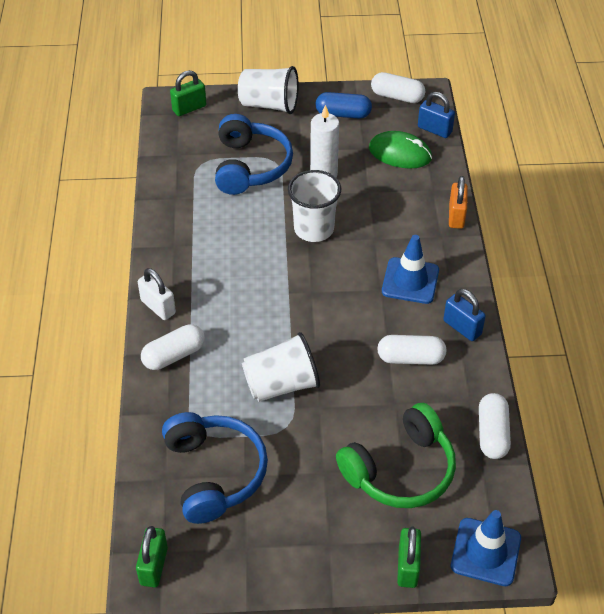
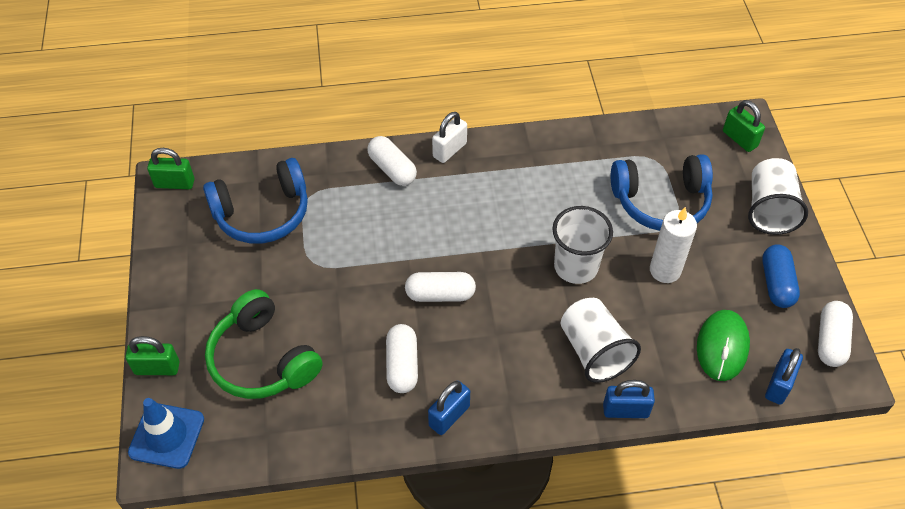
camera: 85 degrees right, 5 degrees up
white cup [242,332,320,402] -> white cup moved to [561,298,641,383]
blue traffic cone [382,235,439,304] -> none
orange padlock [449,176,468,229] -> blue padlock [603,380,655,418]
white capsule [479,393,511,459] -> white capsule moved to [405,272,476,302]

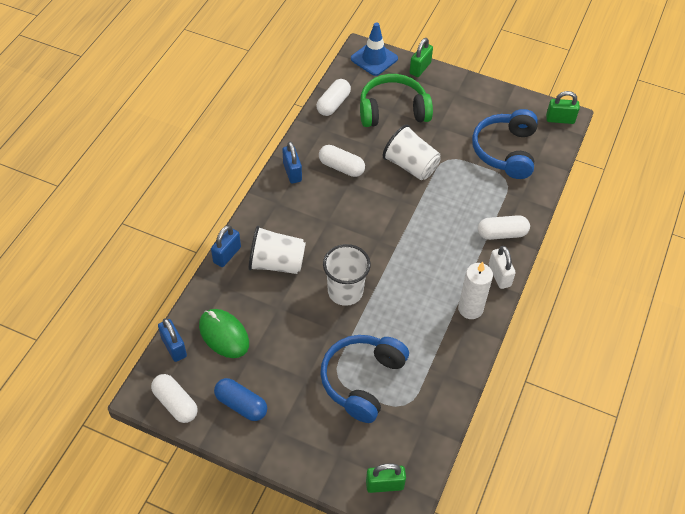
camera: 120 degrees right, 0 degrees up
green padlock [147,148,194,189] -> green padlock turned 60 degrees clockwise [546,91,580,124]
white capsule [405,272,476,302] -> white capsule moved to [316,79,351,116]
white candle [650,207,697,283] -> white candle moved to [458,262,493,319]
white cup [748,158,808,235] -> white cup moved to [383,124,441,180]

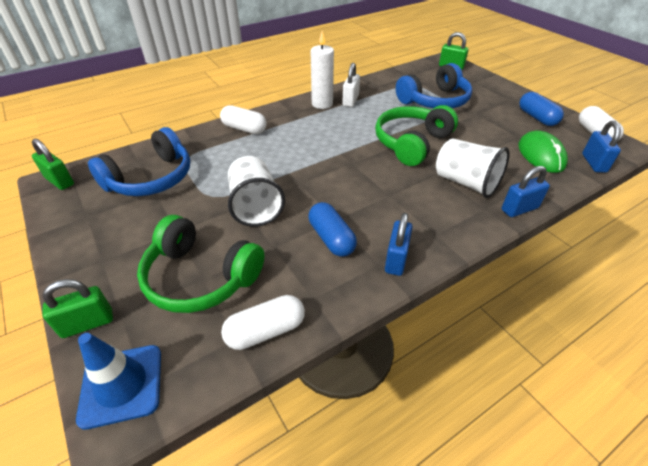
camera: 145 degrees left, 10 degrees down
white capsule [319,145,365,177] -> blue capsule [308,202,357,257]
white cup [323,244,371,306] -> green headphones [375,105,458,166]
white padlock [489,246,516,289] -> white padlock moved to [342,63,360,107]

